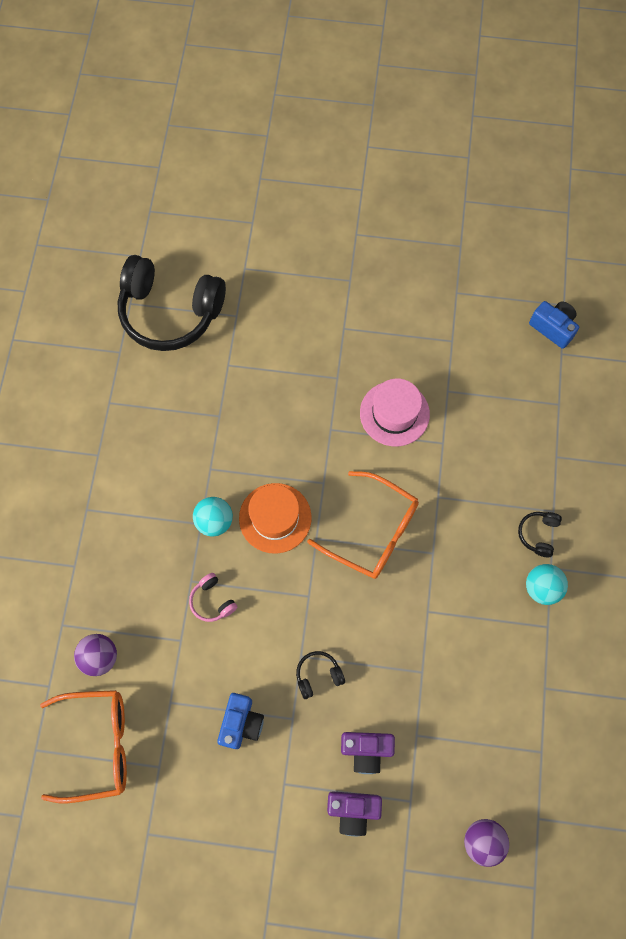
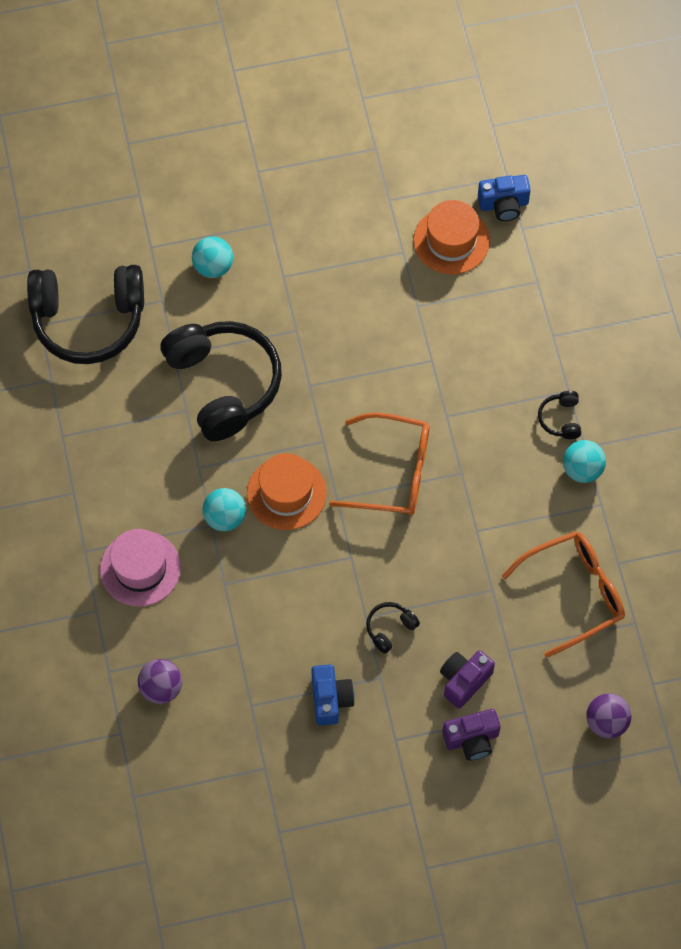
camera: 20 degrees left, 5 degrees down
orange glasses [40,690,127,803] -> orange glasses moved to [502,531,625,658]
pink headphones [189,573,237,622] -> none
purple camera [341,732,395,774] -> purple camera turned 150 degrees clockwise [440,650,495,708]
pink hat [360,378,430,446] -> pink hat moved to [100,529,181,607]
blue camera [529,301,579,349] -> blue camera turned 150 degrees clockwise [478,175,531,221]
none -> black headphones [160,321,282,441]
none -> turquoise ball [192,236,233,278]
none -> orange hat [413,200,490,274]

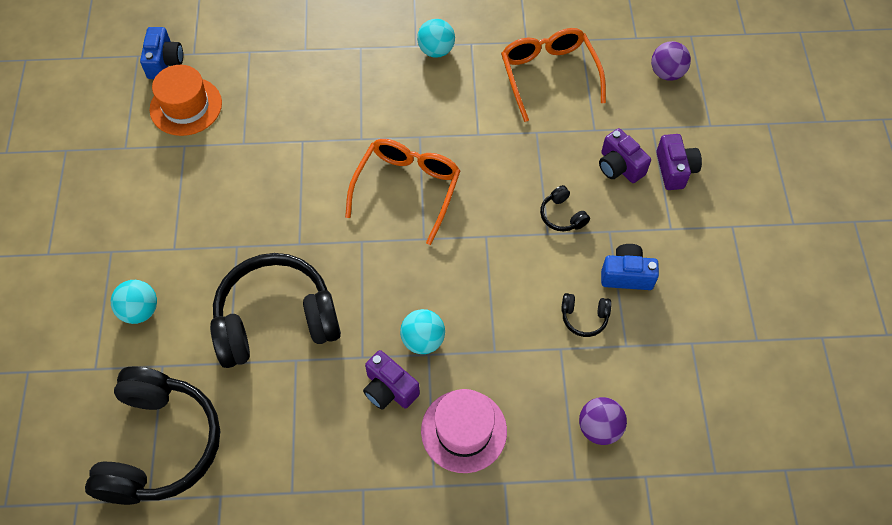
camera: 80 degrees left, 5 degrees down
orange hat [247,453,327,530] -> none
black headphones [538,391,581,439] -> black headphones moved to [561,293,611,337]
none -> purple camera [363,350,420,410]

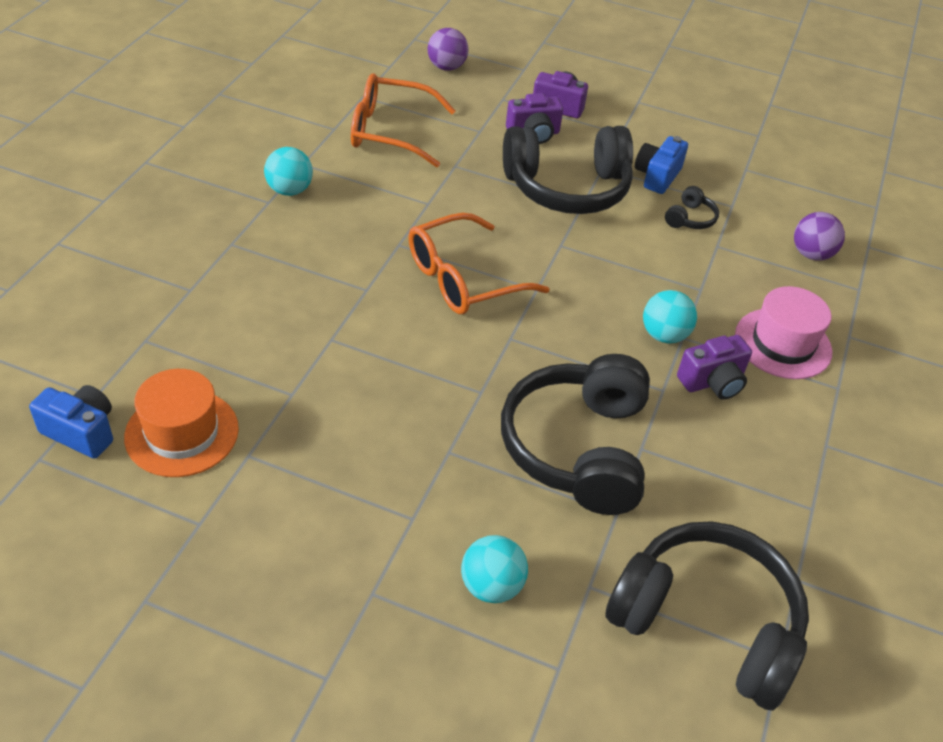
camera: 70 degrees left, 15 degrees down
orange glasses [345,139,460,245] -> orange glasses turned 75 degrees counterclockwise [408,213,549,314]
black headphones [540,185,590,231] -> black headphones [503,126,633,214], size x2.49

